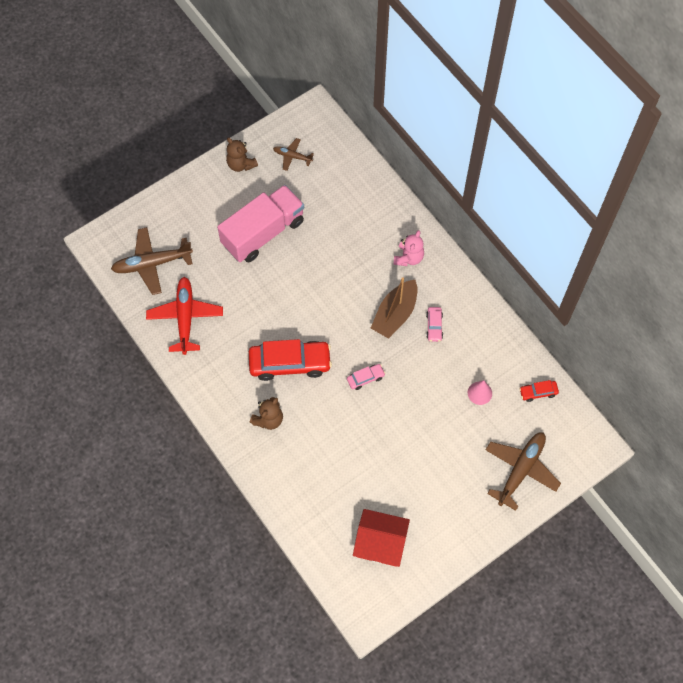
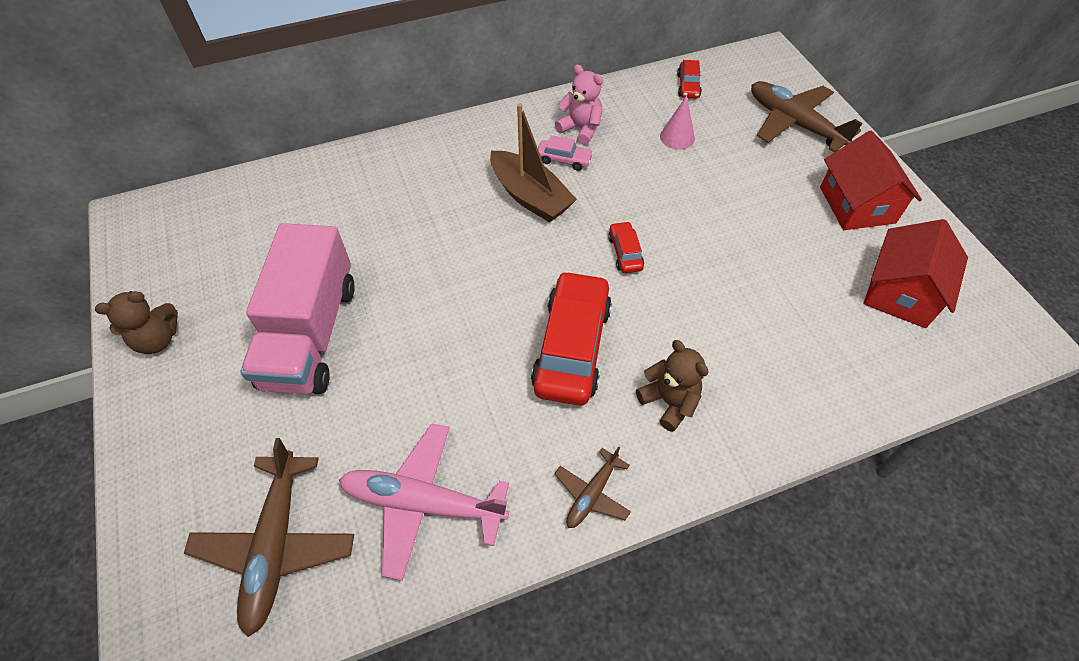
camera: 75 degrees left, 10 degrees down
red plane [146,277,223,355] -> pink plane [339,423,509,581]
pink truck [217,185,304,262] -> pink truck turned 150 degrees counterclockwise [240,223,355,395]
brown plane [273,138,314,171] -> brown plane moved to [554,446,631,528]
pink car [347,364,386,390] -> red car [608,221,644,273]
pink teddy bear [393,230,424,266] -> pink teddy bear moved to [555,65,603,145]
none -> red house [820,130,922,230]

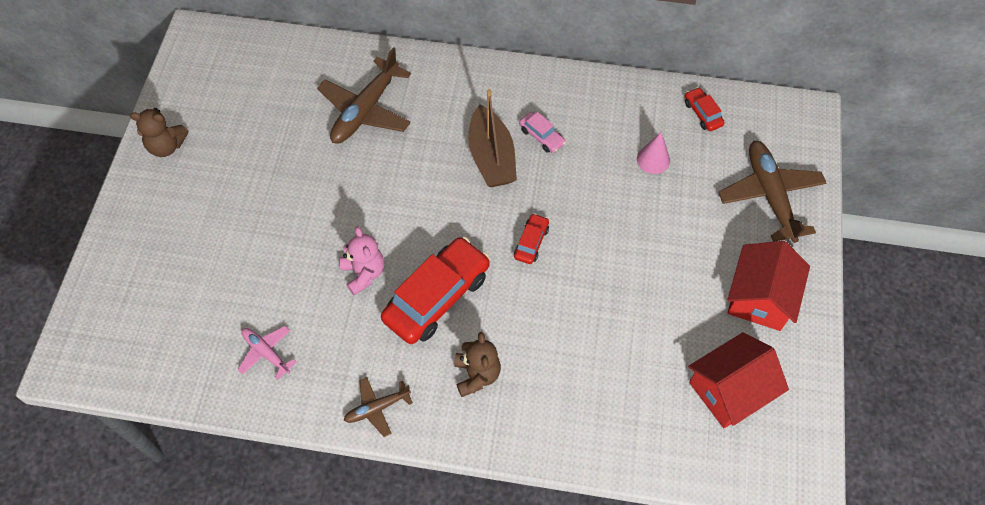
camera: 30 degrees right, 5 degrees up
brown plane [184,438,354,637] -> brown plane moved to [317,47,411,144]
pink truck [240,223,355,395] -> none
pink plane [339,423,509,581] -> pink plane [238,326,296,380], size x0.53
pink teddy bear [555,65,603,145] -> pink teddy bear moved to [339,226,384,295]
red car [677,60,702,98] -> red car turned 120 degrees clockwise [685,87,725,131]

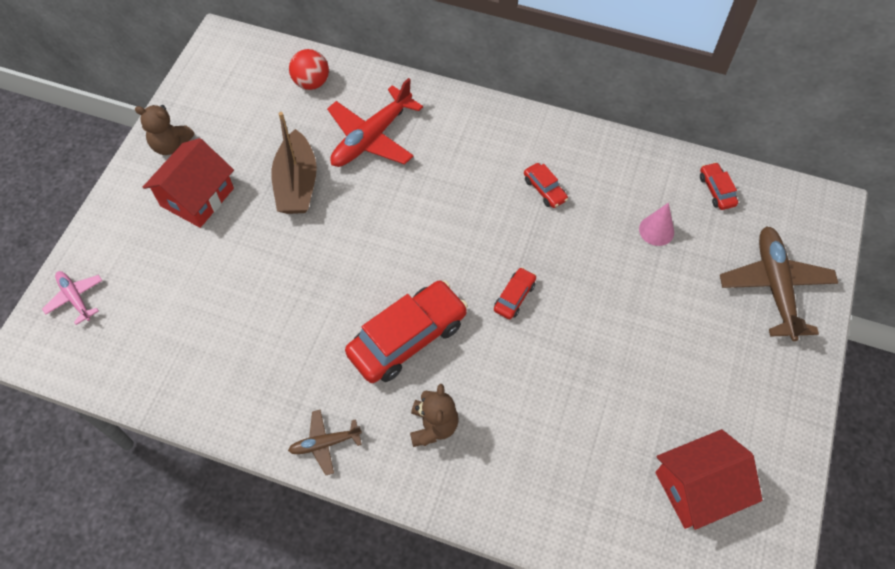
camera: 10 degrees right, 0 degrees up
pink plane [238,326,296,380] -> pink plane moved to [42,271,103,325]
brown plane [317,47,411,144] -> red plane [327,78,423,167]
pink teddy bear [339,226,384,295] -> none
brown boat [468,89,517,187] -> brown boat moved to [271,112,317,214]
pink car [519,112,566,153] -> red car [524,163,568,208]
red house [727,241,810,331] -> red house moved to [143,138,234,228]
none -> red ball [289,49,329,90]

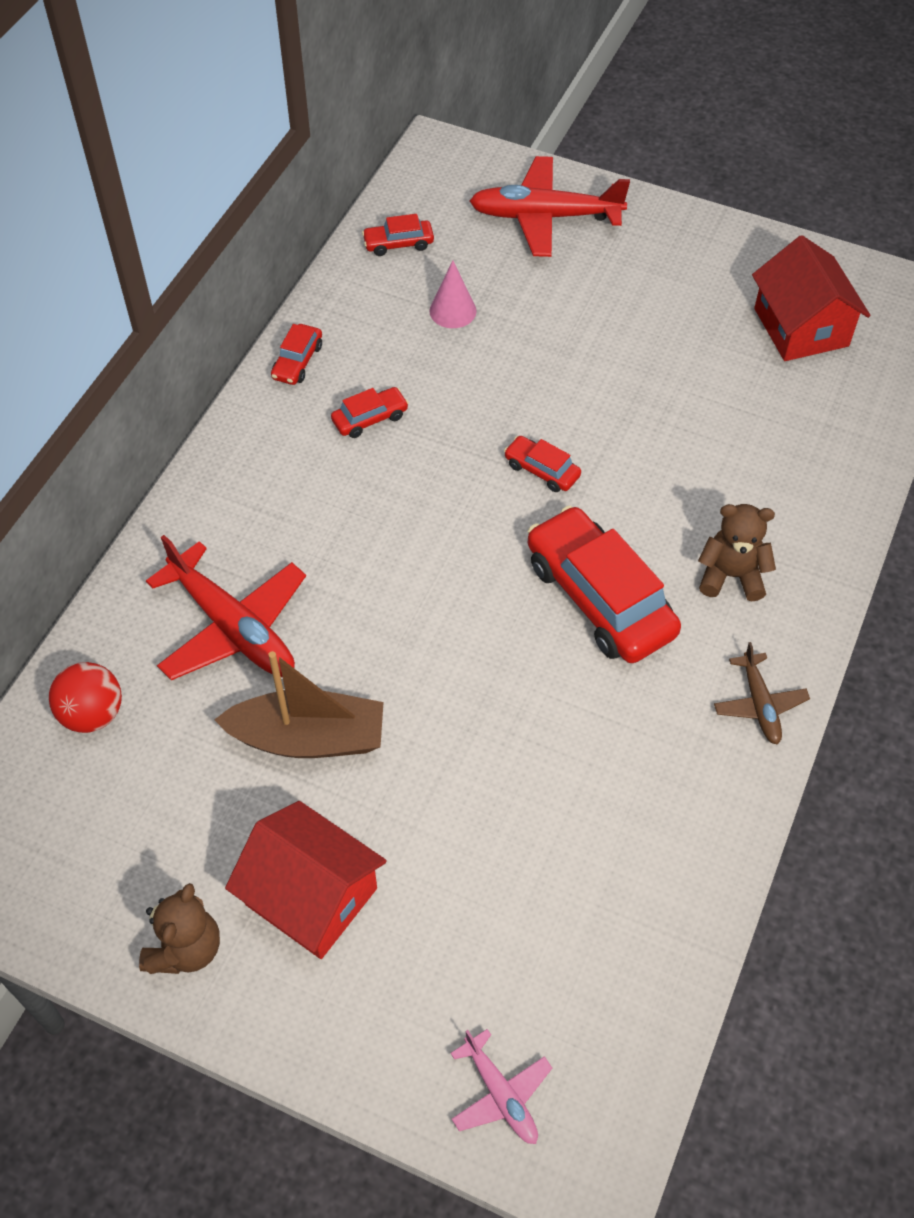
camera: 85 degrees left, 5 degrees down
pink plane [42,271,103,325] -> pink plane turned 90 degrees counterclockwise [450,1029,552,1144]
brown plane [720,226,838,341] -> red plane [470,156,630,257]
none -> red car [271,324,322,385]

